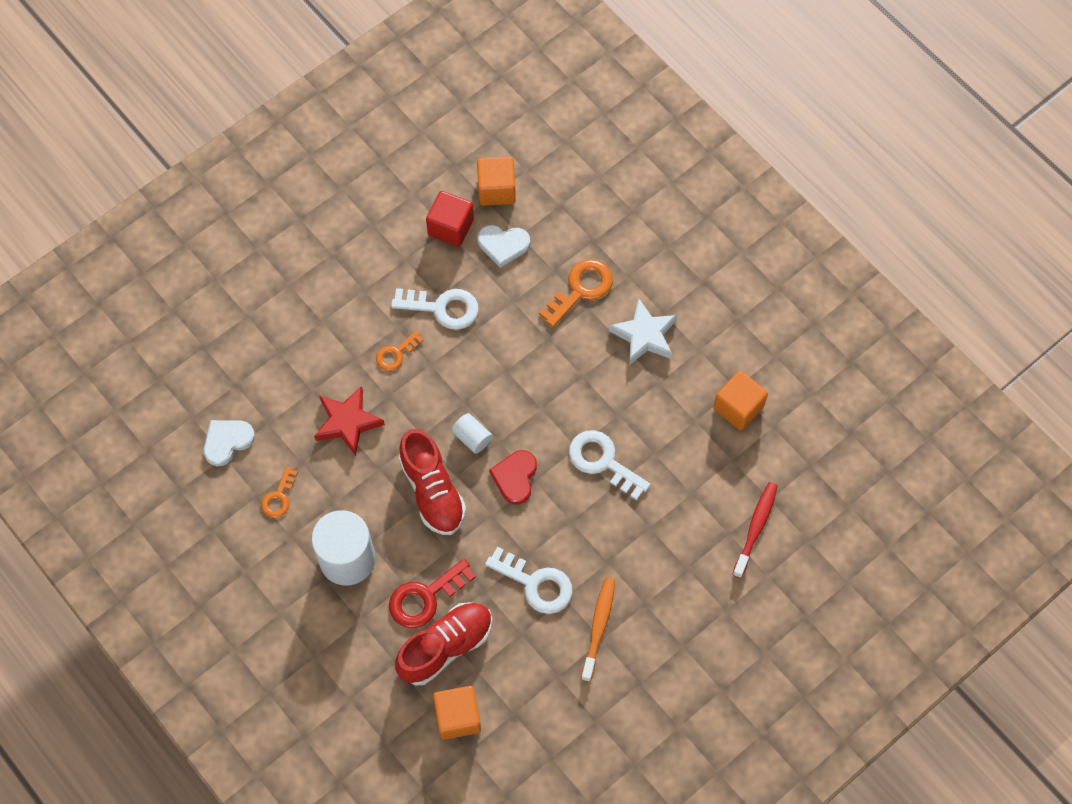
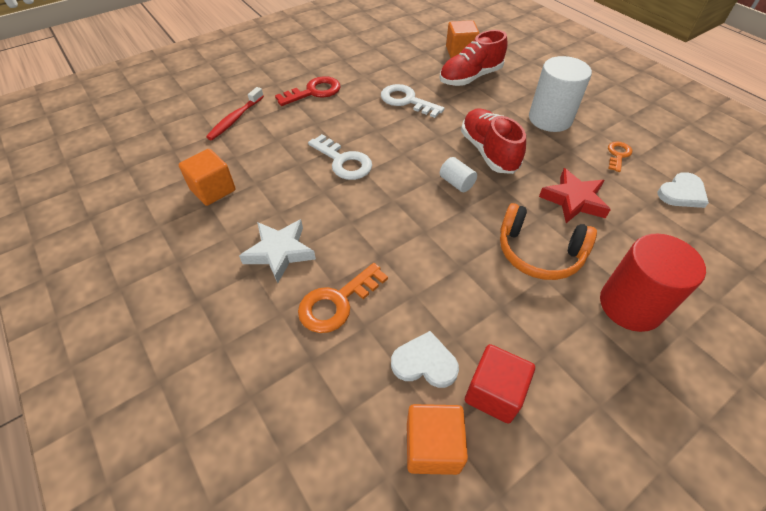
camera: 175 degrees left, 15 degrees down
orange key [376,331,424,371] -> orange headphones [500,203,597,280]
red key [389,559,476,628] -> red key moved to [275,76,340,106]
white key [391,288,479,330] -> none
red heart [489,450,537,505] -> none
orange toothbrush [581,577,615,682] -> none
none -> red cylinder [600,234,706,332]

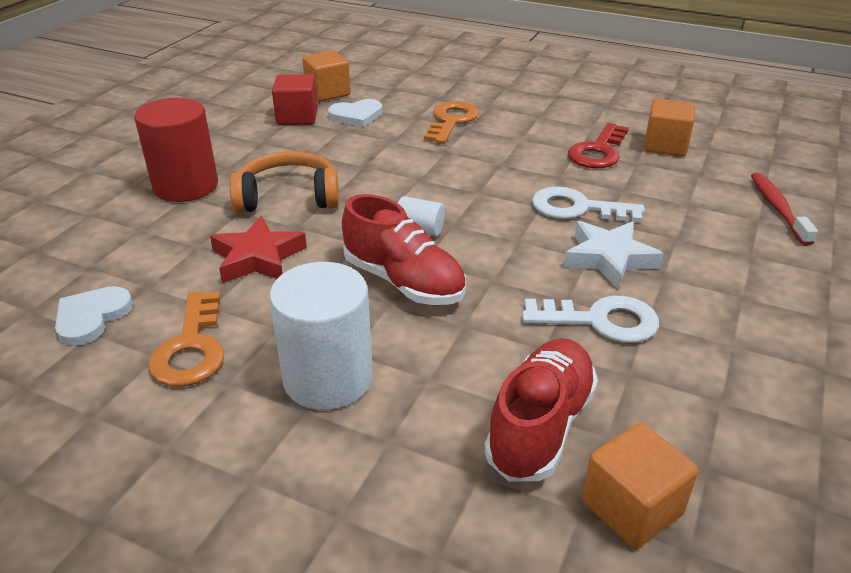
camera: 150 degrees right, 15 degrees down
white star [239,219,316,283] -> white star moved to [564,221,664,289]
red key [275,76,340,106] -> red key moved to [568,123,629,168]
orange key [608,141,632,172] -> orange key [148,291,224,387], size x1.67

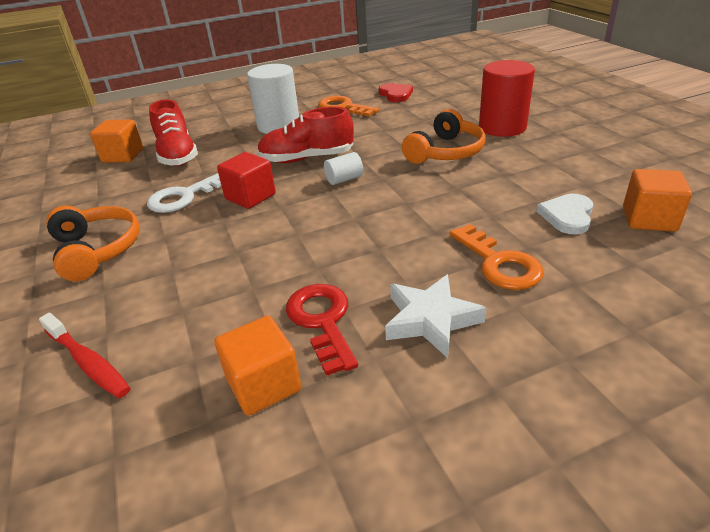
camera: 135 degrees right, 0 degrees up
white heart [55,286,133,346] -> red heart [379,83,413,102]
red star [210,216,307,283] -> none
red cube [272,74,318,125] -> red cube moved to [217,152,276,209]
white key [532,187,645,222] -> none
white star [564,221,664,289] -> white star moved to [385,274,486,358]
none -> orange headphones [46,205,140,281]

